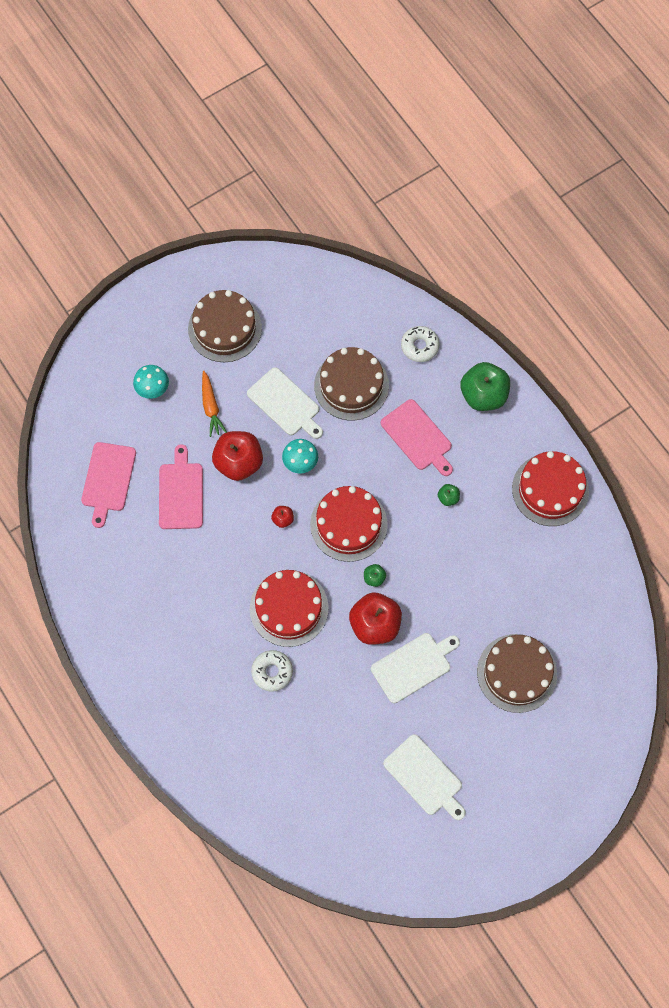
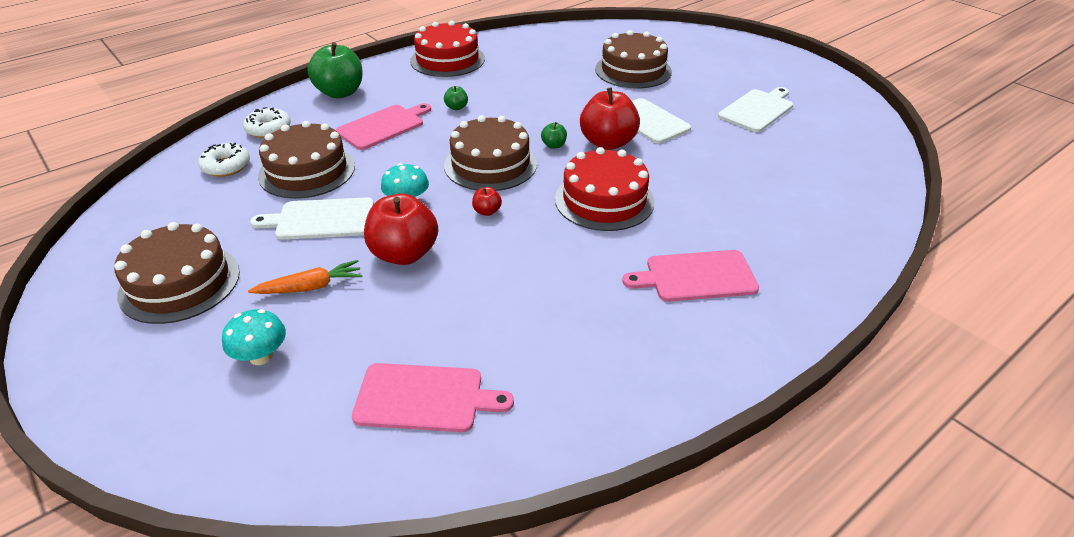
camera: 95 degrees left, 30 degrees down
pink cutting board [159,444,203,529] -> pink cutting board moved to [623,250,759,302]
white cutting board [247,367,323,439] -> white cutting board turned 135 degrees counterclockwise [250,197,374,240]
white donut [251,650,293,692] -> white donut moved to [198,143,250,177]
red cake [310,486,388,562] -> brown cake [444,115,537,191]

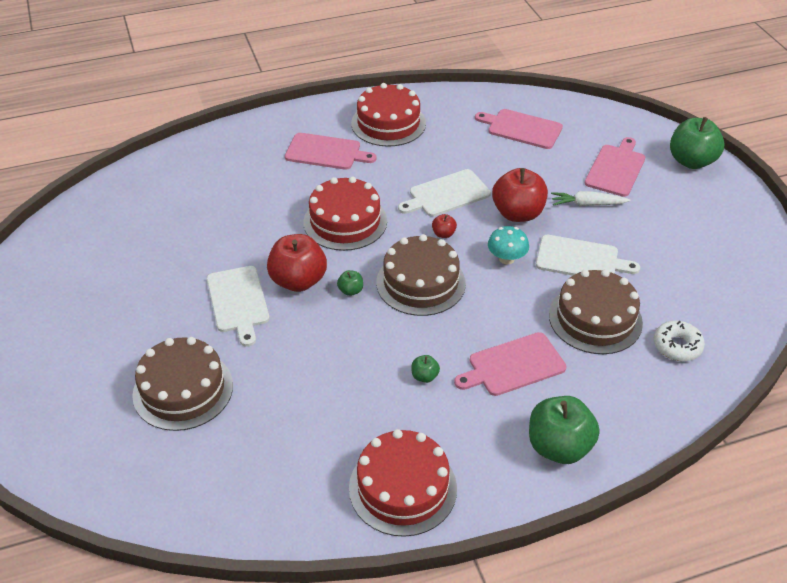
camera: 160 degrees left, 5 degrees up
brown cake [114,222,240,324] -> none
turquoise mushroom [222,309,286,365] -> pink cutting board [585,137,645,197]
white donut [243,107,291,138] -> none
orange carrot [248,260,362,294] -> white carrot [551,191,630,206]
white cutting board [718,87,793,132] -> white cutting board moved to [398,169,491,217]
none -> red cake [351,83,426,147]
none -> green apple [670,117,724,169]

